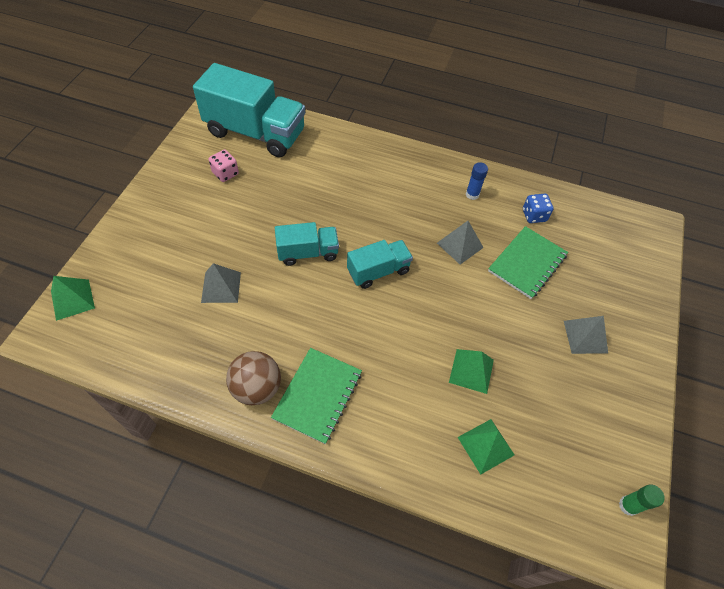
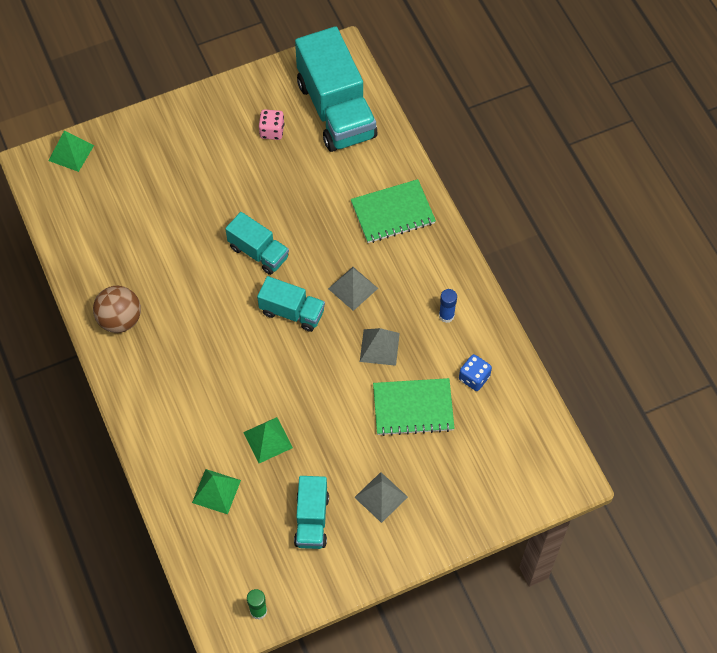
camera: 50 degrees right, 5 degrees up
grey pyramid [201,263,241,303] -> grey pyramid moved to [328,267,378,311]
green notebook [271,348,362,444] -> green notebook moved to [351,179,436,243]
none -> turquoise truck [294,476,329,549]

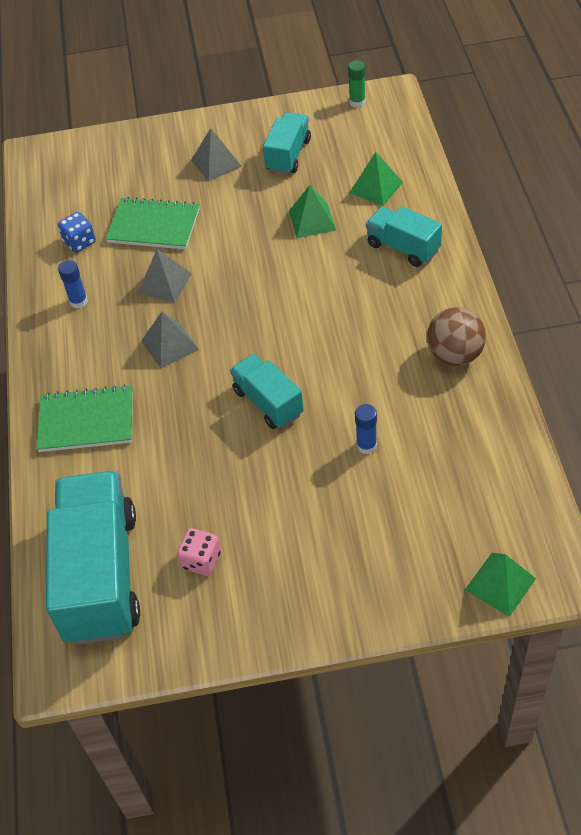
camera: 160 degrees left, 10 degrees down
turquoise truck [257,276,325,332] -> turquoise truck moved to [366,206,442,267]
none -> blue glue stick [355,404,377,454]

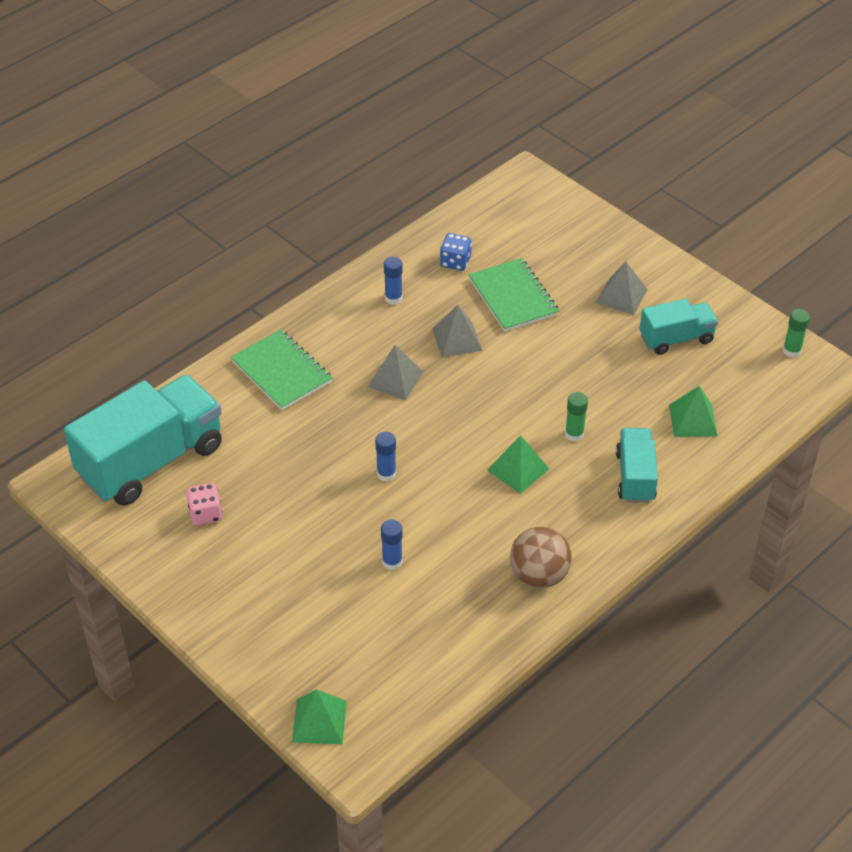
camera: 50 degrees right, 5 degrees down
turquoise truck [230,354,304,429] -> blue glue stick [375,432,396,482]
green pyramid [289,185,336,238] -> green pyramid moved to [487,435,549,494]
none -> green glue stick [565,392,588,442]

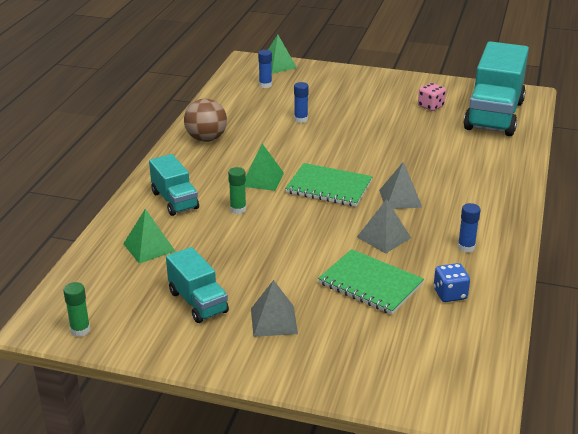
camera: 150 degrees right, 15 degrees down
green notebook [231,329,332,410] -> green notebook moved to [285,163,373,207]
blue glue stick [375,432,396,482] -> blue glue stick moved to [258,50,272,88]
turquoise truck [639,299,718,355] -> turquoise truck turned 75 degrees counterclockwise [166,247,229,323]

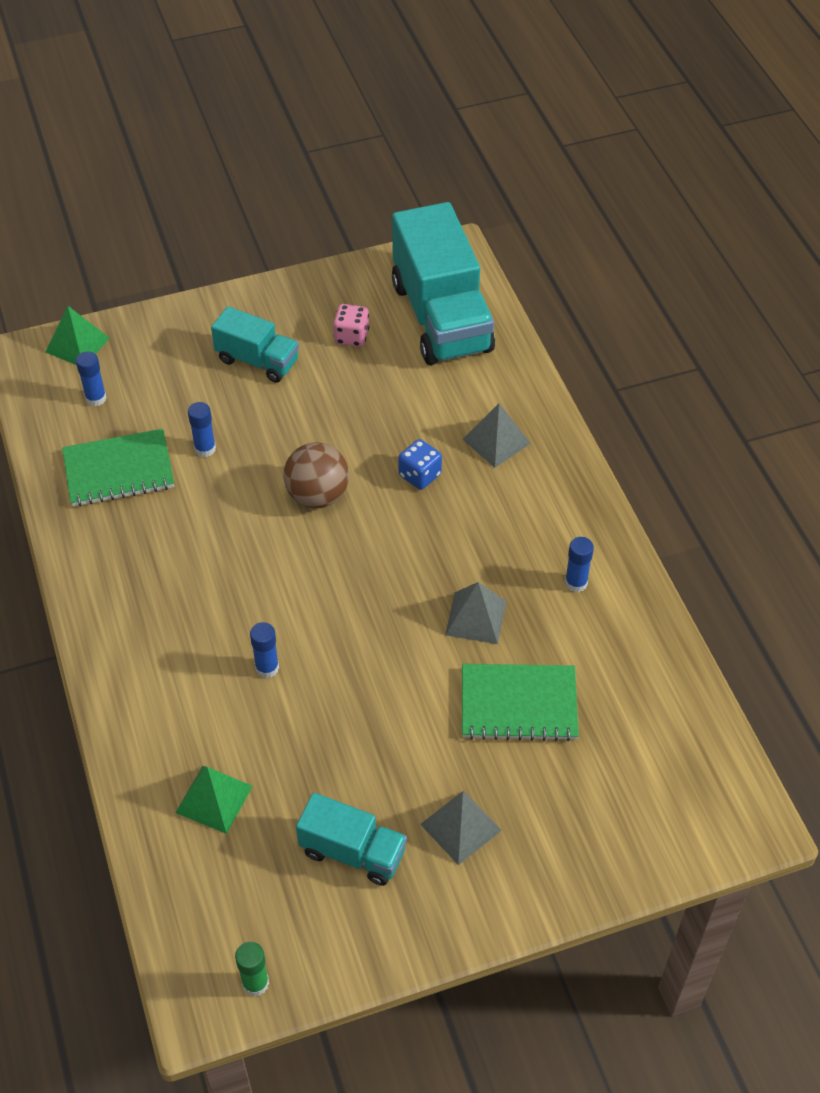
camera: 35 degrees left, 20 degrees up
turquoise truck [149,154,199,216] -> turquoise truck moved to [211,306,299,383]
brown ball [184,99,227,142] -> brown ball moved to [283,442,349,508]
green glue stick [228,167,246,214] -> blue glue stick [250,622,279,678]
green pyramid [245,144,284,191] -> none
green notebook [285,163,373,207] -> green notebook moved to [62,429,174,506]
grey pyramid [379,162,422,209] -> grey pyramid moved to [462,404,531,468]
blue dice [434,263,470,302] -> blue dice moved to [399,439,442,490]

